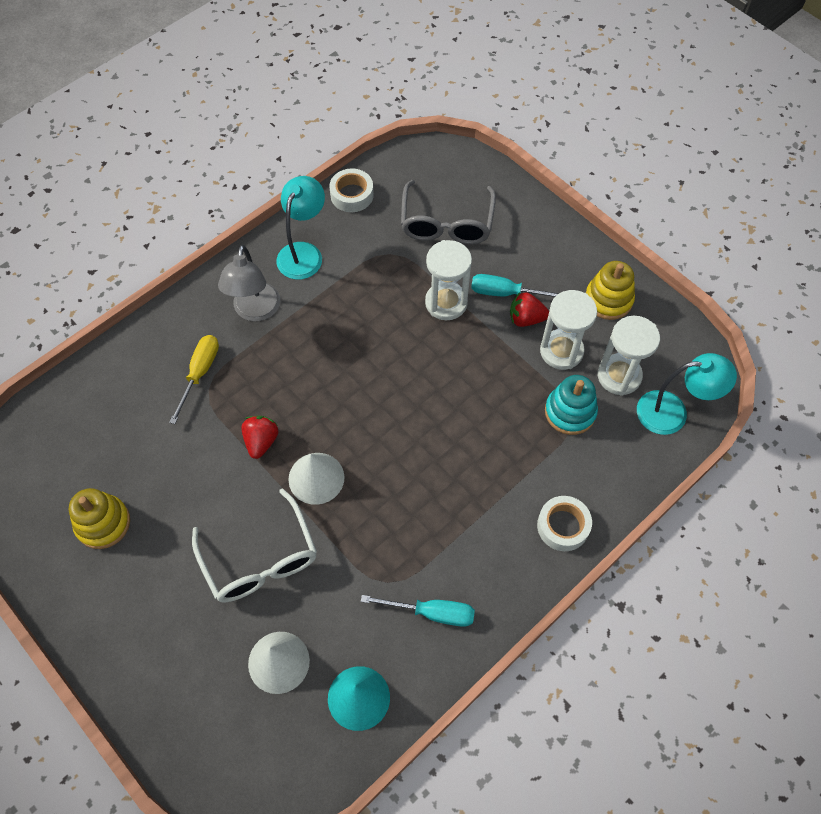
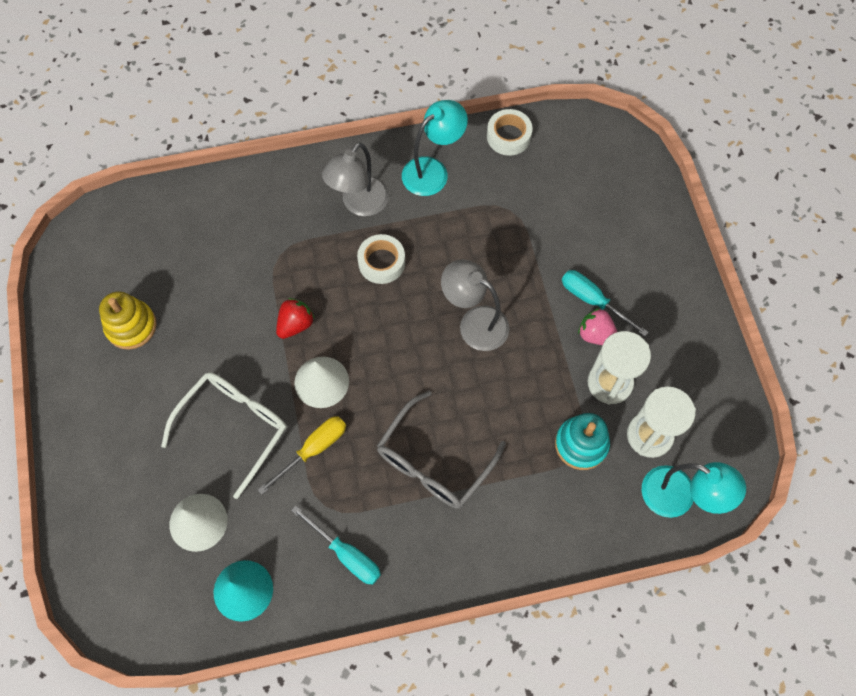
camera: 30 degrees right, 5 degrees up
yellow screwdriver [169,335,219,424] -> yellow screwdriver moved to [258,416,346,495]
white glasses [192,488,317,602] -> white glasses turned 150 degrees counterclockwise [161,372,287,499]
grey glasses [401,180,496,244] -> grey glasses moved to [377,390,506,509]
white hourglass [425,240,472,320] -> none
red strawberry [510,292,549,327] -> pink strawberry [578,308,617,345]
white tape [537,496,592,551] -> white tape moved to [357,234,405,284]
yellow stacking toy [586,261,635,320] -> none
none -> grey lamp [441,259,509,351]

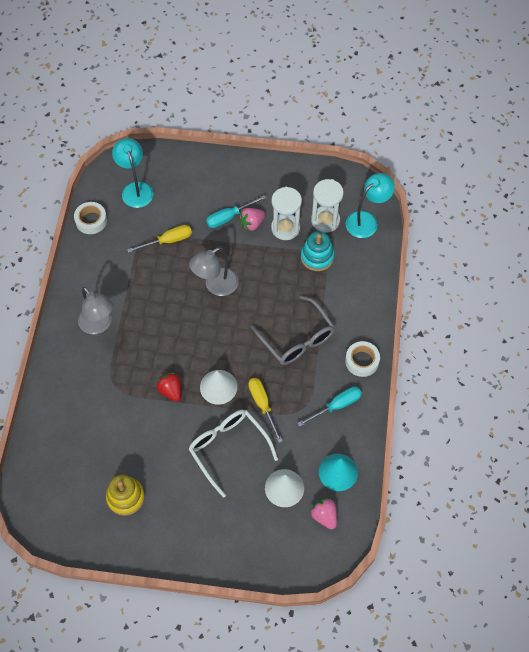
camera: 70 degrees left, 5 degrees down
white tape [357,234,405,284] -> white tape moved to [345,341,380,377]
turquoise lamp [402,100,468,196] -> turquoise lamp moved to [112,138,154,208]
none -> yellow screwdriver [127,225,192,253]
none -> pink strawberry [310,498,337,529]

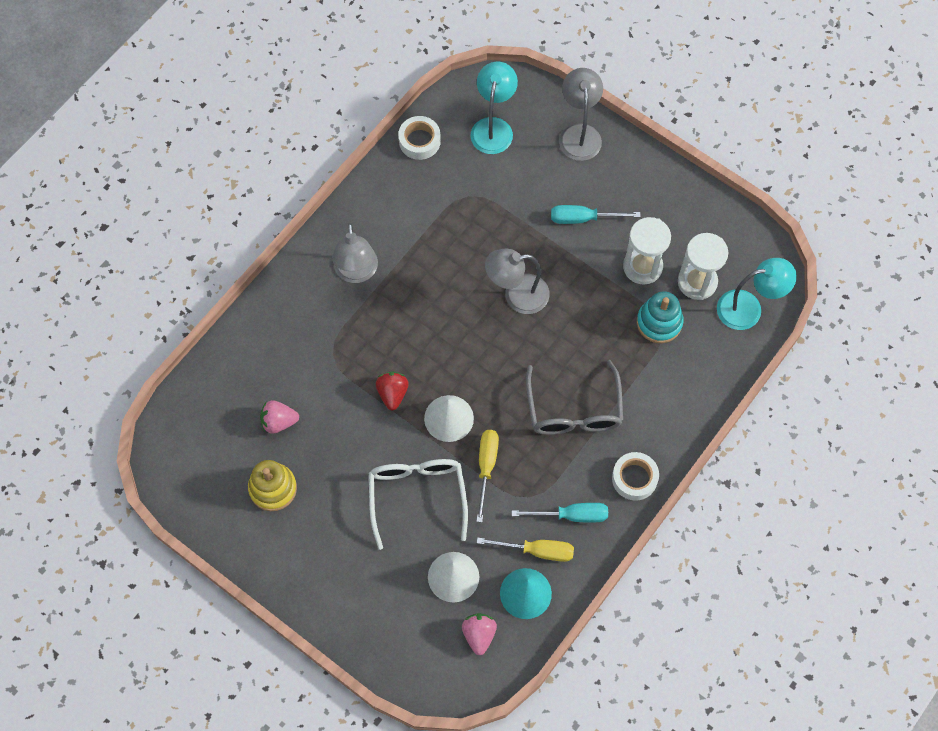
camera: 30 degrees right, 5 degrees up
yellow screwdriver [127,225,192,253] -> yellow screwdriver moved to [477,538,574,562]
pink strawberry [239,208,265,231] -> pink strawberry moved to [260,400,299,434]
none -> grey lamp [559,68,603,161]

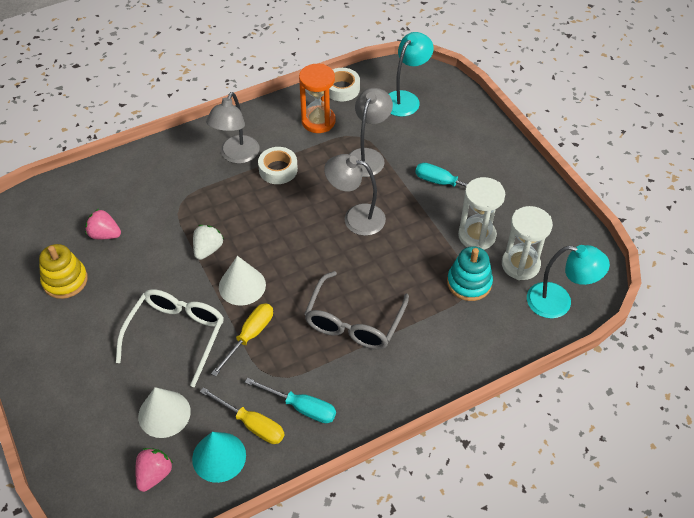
camera: 25 degrees right, 15 degrees down
red strawberry [376,372,409,411] -> white strawberry [193,225,224,260]
grey lamp [559,68,603,161] -> grey lamp moved to [349,88,393,177]
white tape [612,452,659,501] -> white tape moved to [258,147,298,184]
none -> orange hourglass [299,64,335,133]

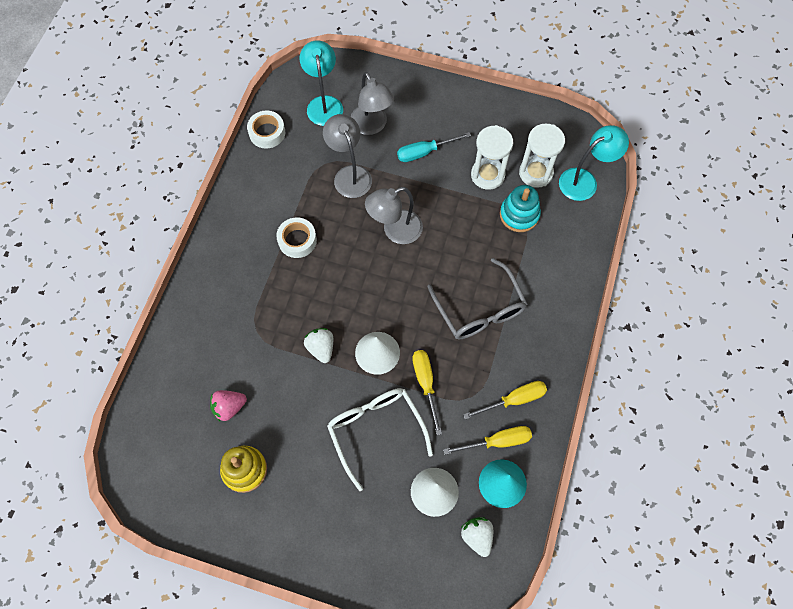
camera: 45 degrees left, 15 degrees up
pink strawberry [135,448,173,492] -> white strawberry [461,517,493,557]
grey lamp [206,92,259,164] -> grey lamp moved to [351,72,394,135]
turquoise screwdriver [245,378,336,423] -> yellow screwdriver [463,381,547,420]
orange hourglass [299,64,335,133] -> none

